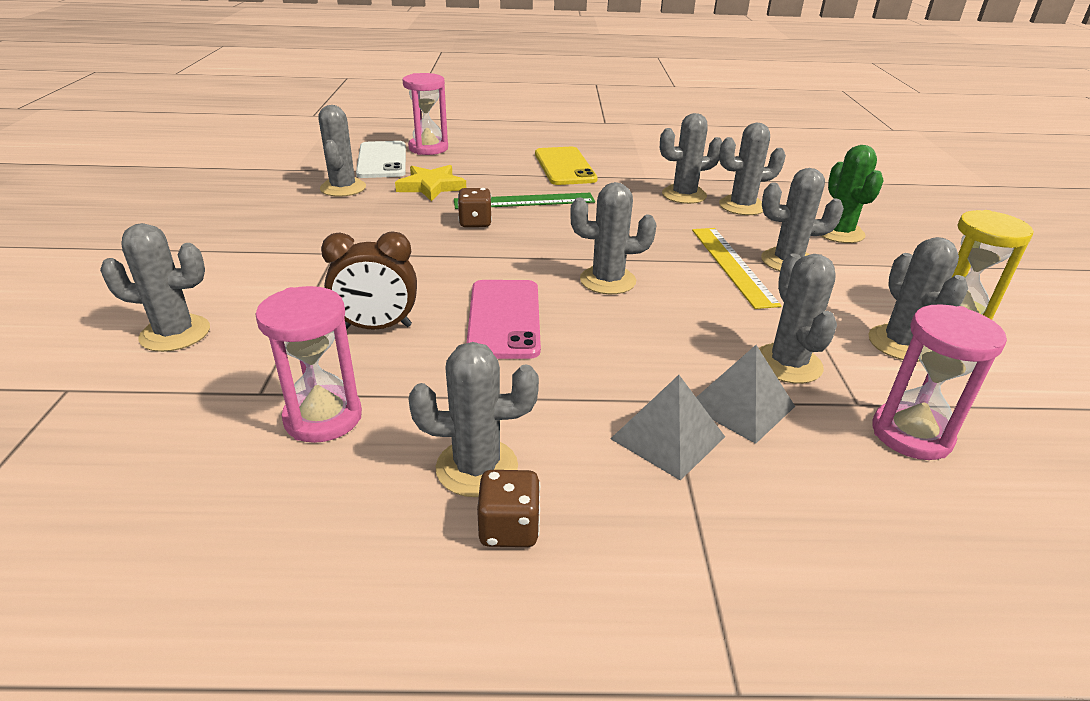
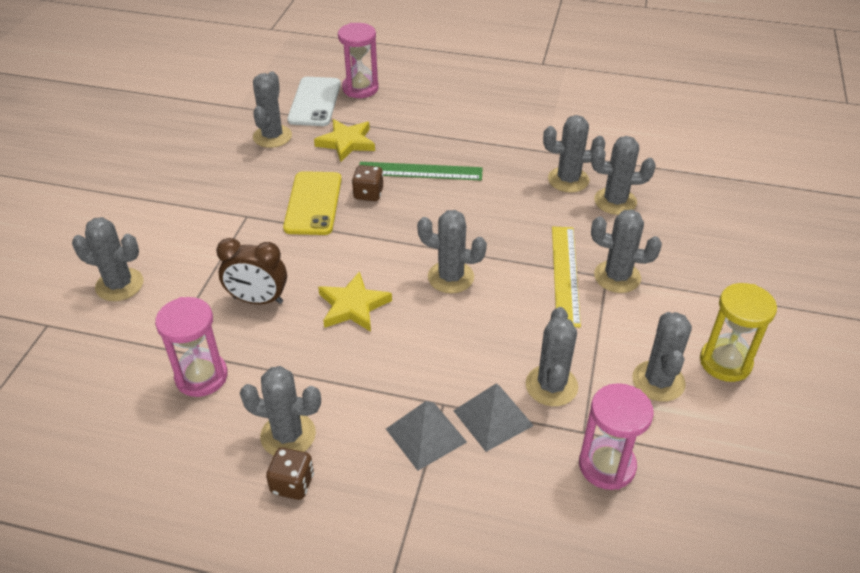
camera: 15 degrees right, 10 degrees up
pink phone [467,280,541,359] -> yellow star [318,271,392,332]
yellow phone [535,147,598,185] -> yellow phone moved to [283,171,342,235]
green cactus [821,145,884,243] -> none

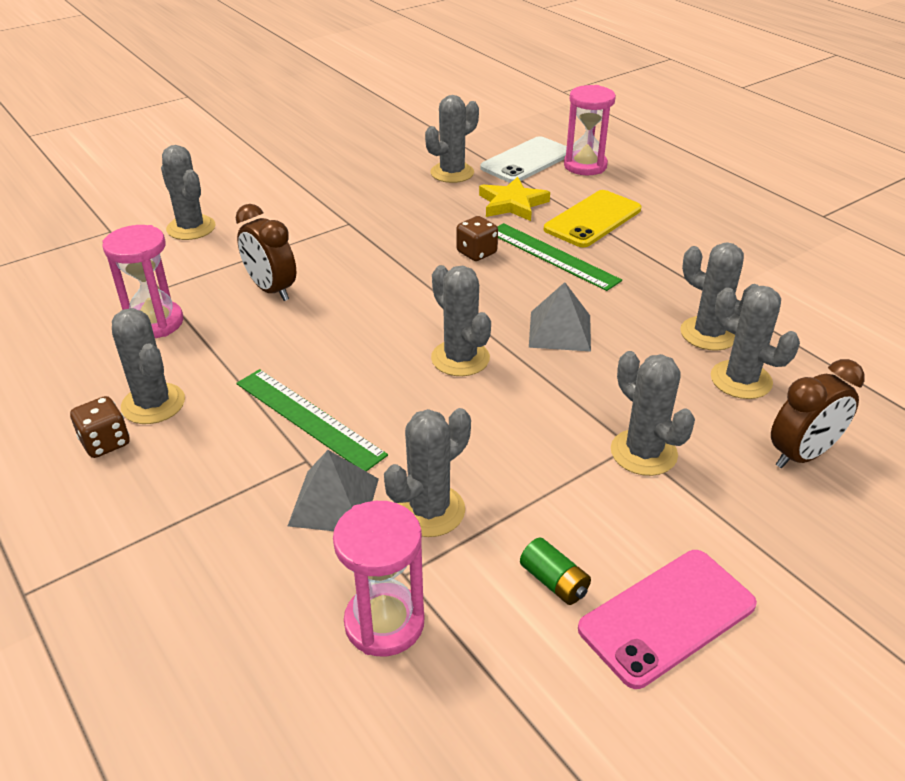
camera: 40 degrees right, 5 degrees down
yellow phone [283,171,342,235] -> yellow phone moved to [544,190,641,247]
yellow star [318,271,392,332] -> none
grey pyramid [386,401,467,471] -> grey pyramid moved to [529,282,591,352]
yellow ruler [552,226,581,327] -> none
grey cactus [632,312,692,402] -> green battery [520,538,591,605]
yellow hourglass [700,283,777,382] -> pink phone [578,550,757,689]
none -> green ruler [237,369,388,472]
none -> brown clock [771,359,865,468]

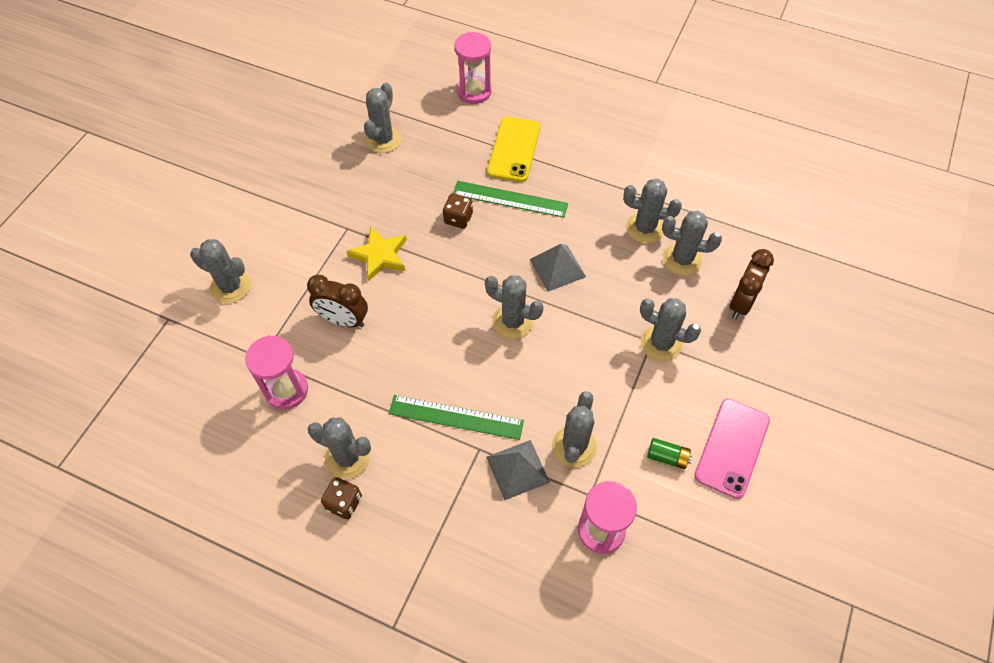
camera: 30 degrees left, 20 degrees up
yellow star [479,177,550,221] -> yellow star moved to [347,227,407,282]
white phone [480,136,567,183] -> none

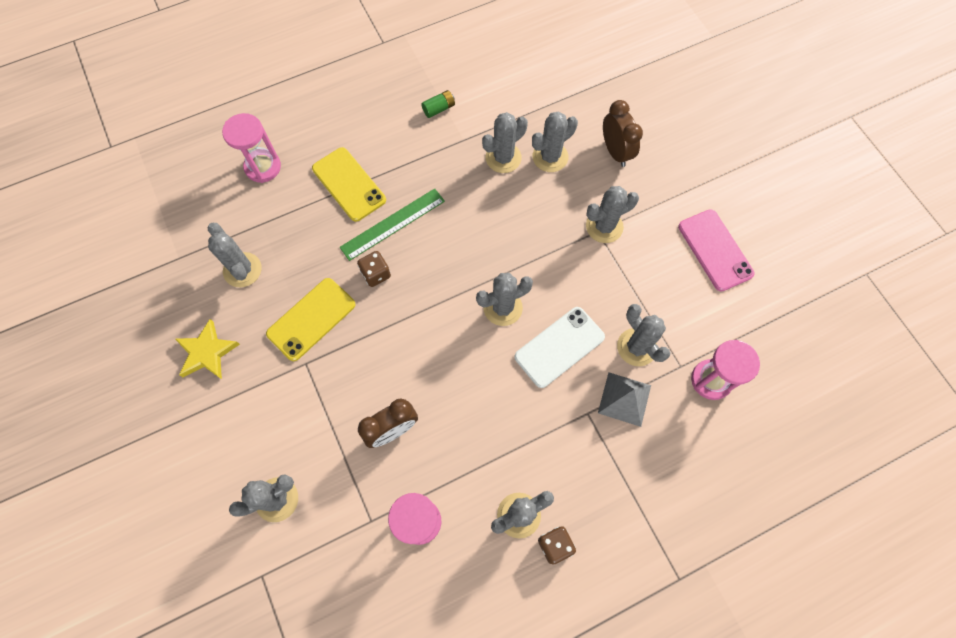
camera: 50 degrees left, 10 degrees up
yellow star [347,227,407,282] -> yellow star moved to [175,319,240,379]
green ruler [389,395,524,440] -> none
grey pyramid [530,244,586,292] -> none
green battery [647,438,692,469] -> green battery moved to [421,90,455,118]
none -> yellow phone [266,278,356,361]
none -> white phone [514,307,605,388]

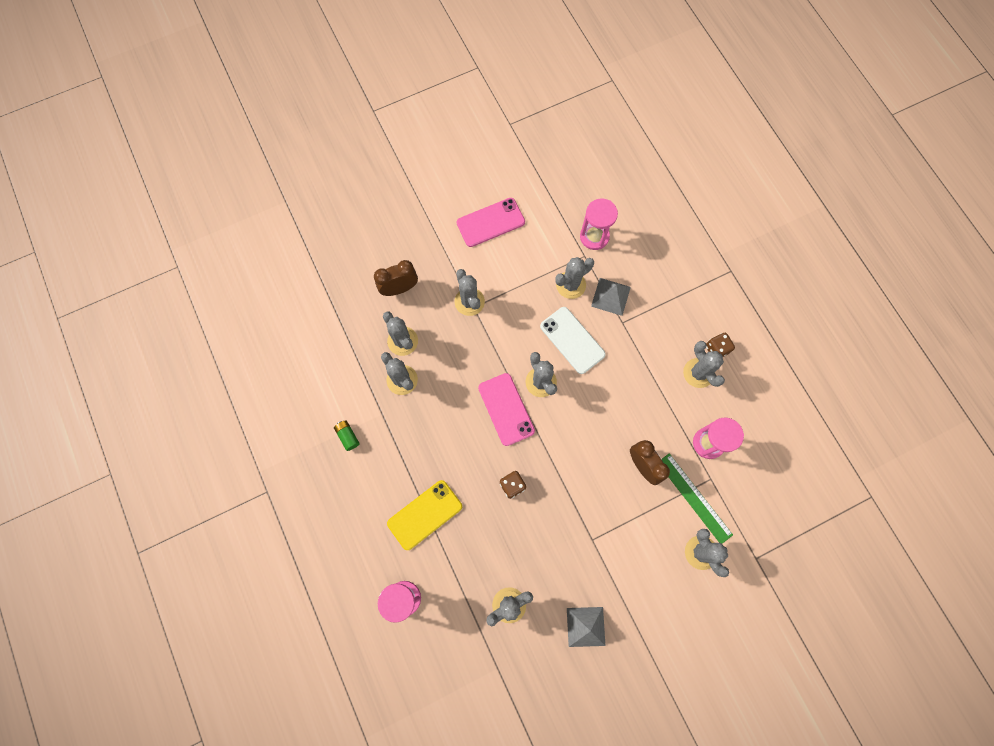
camera: 90 degrees left, 5 degrees up
yellow star [175,319,240,379] -> grey pyramid [567,607,606,647]
yellow phone [266,278,356,361] -> none
green ruler [340,188,445,261] -> green ruler moved to [662,453,733,544]
none -> pink phone [478,373,535,446]

